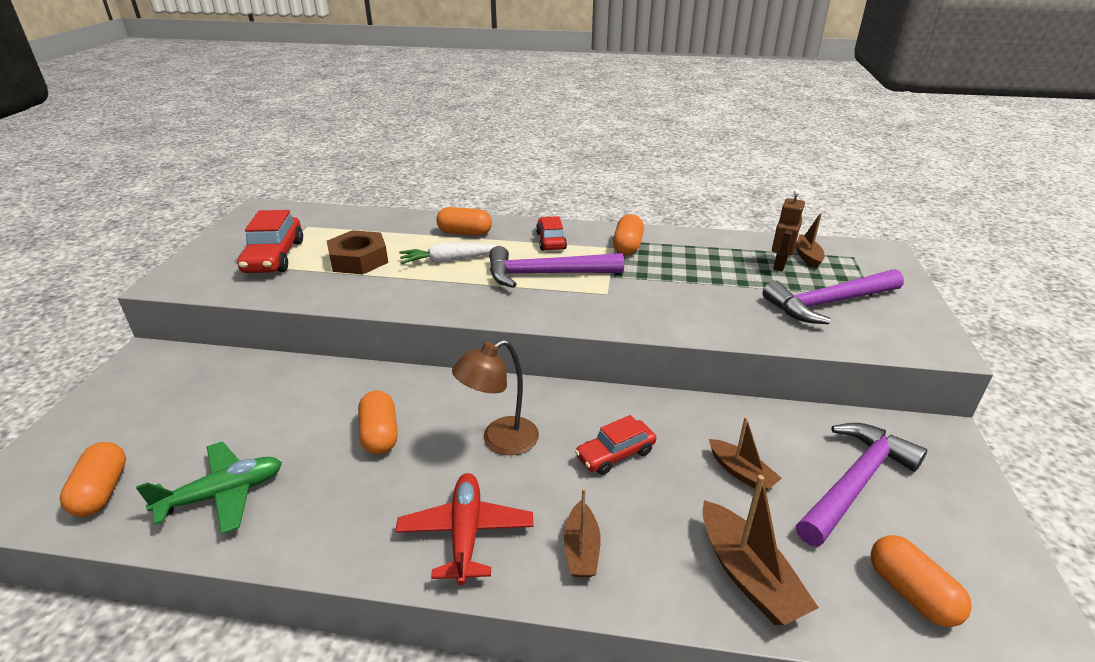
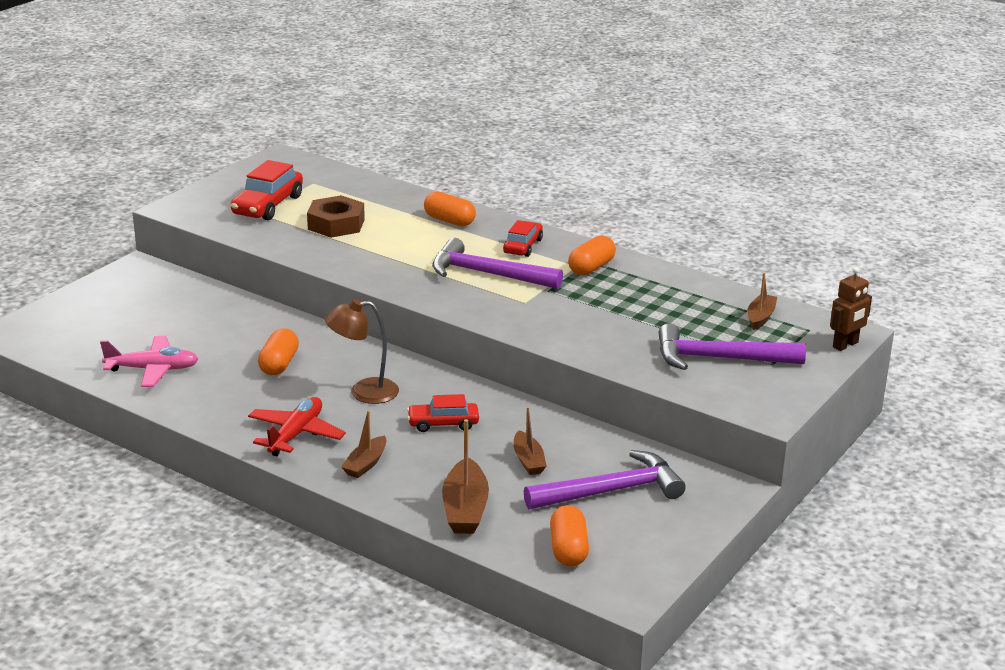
camera: 25 degrees right, 5 degrees down
orange capsule [60,442,126,517] -> none
green plane [136,441,282,534] -> pink plane [100,336,198,387]
white carrot [399,242,498,264] -> none
brown robot [772,190,805,272] -> brown robot moved to [830,267,872,351]

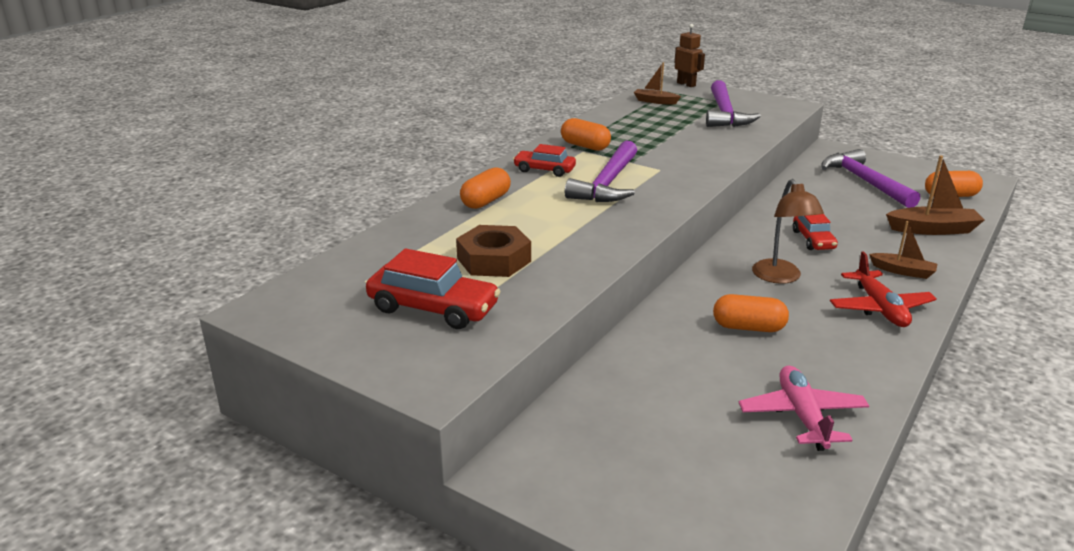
camera: 90 degrees left, 0 degrees up
red plane [248,397,346,456] -> red plane turned 120 degrees counterclockwise [830,251,936,327]
brown boat [513,407,546,475] -> none

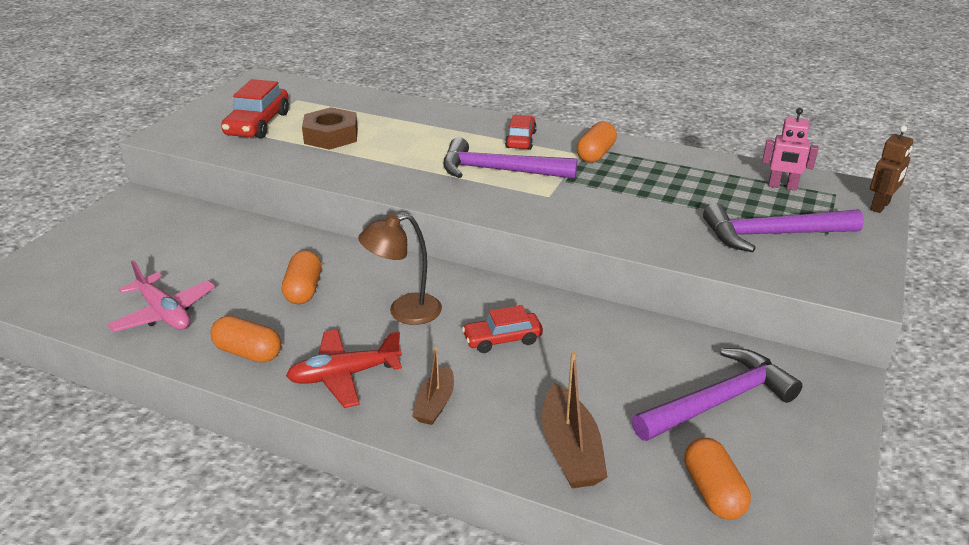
camera: 80 degrees right, 5 degrees up
orange capsule [460,167,511,209] -> orange capsule moved to [210,316,281,363]
brown boat [634,62,681,105] -> pink robot [762,108,818,191]
pink plane [738,365,869,451] -> pink plane turned 60 degrees clockwise [107,260,215,332]

